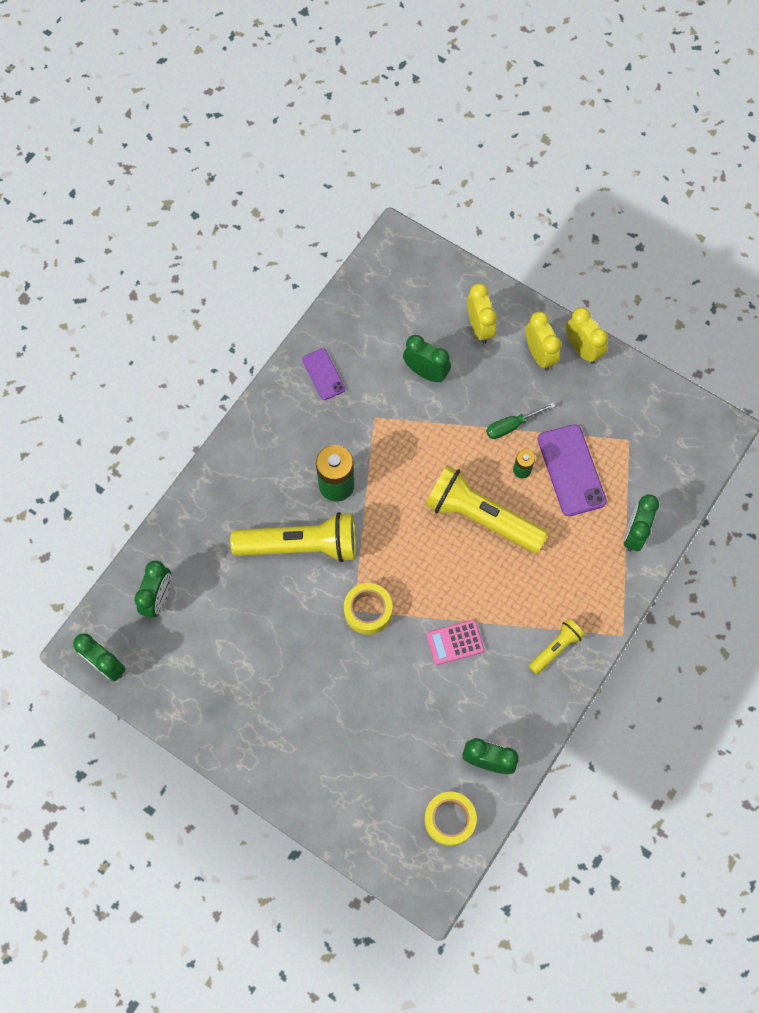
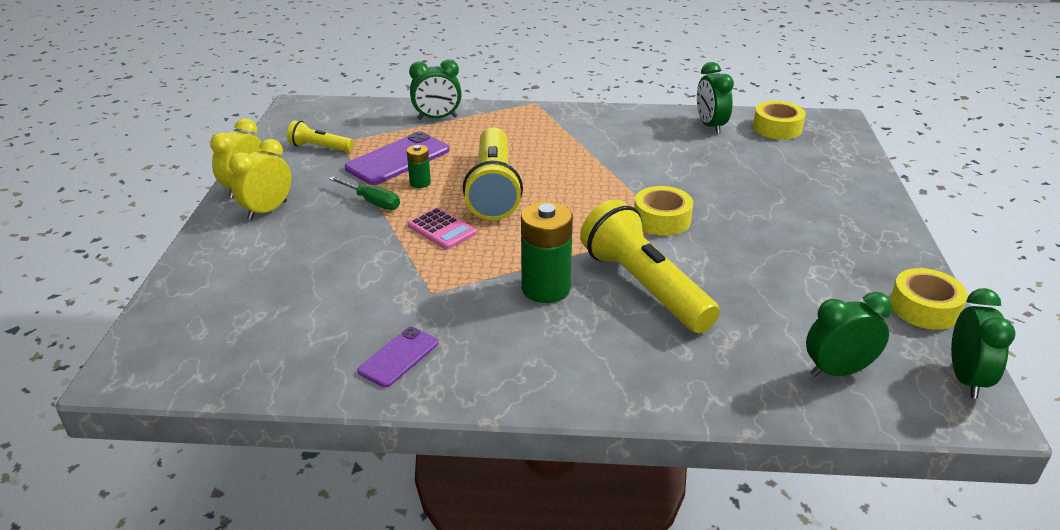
camera: 120 degrees left, 35 degrees down
green clock [403,335,451,382] -> none
pink calculator [426,620,484,665] -> pink calculator moved to [408,208,477,249]
yellow clock [467,283,497,344] -> none
yellow flashlight [528,619,585,675] -> yellow flashlight moved to [287,120,354,152]
none -> yellow tape [890,268,968,330]

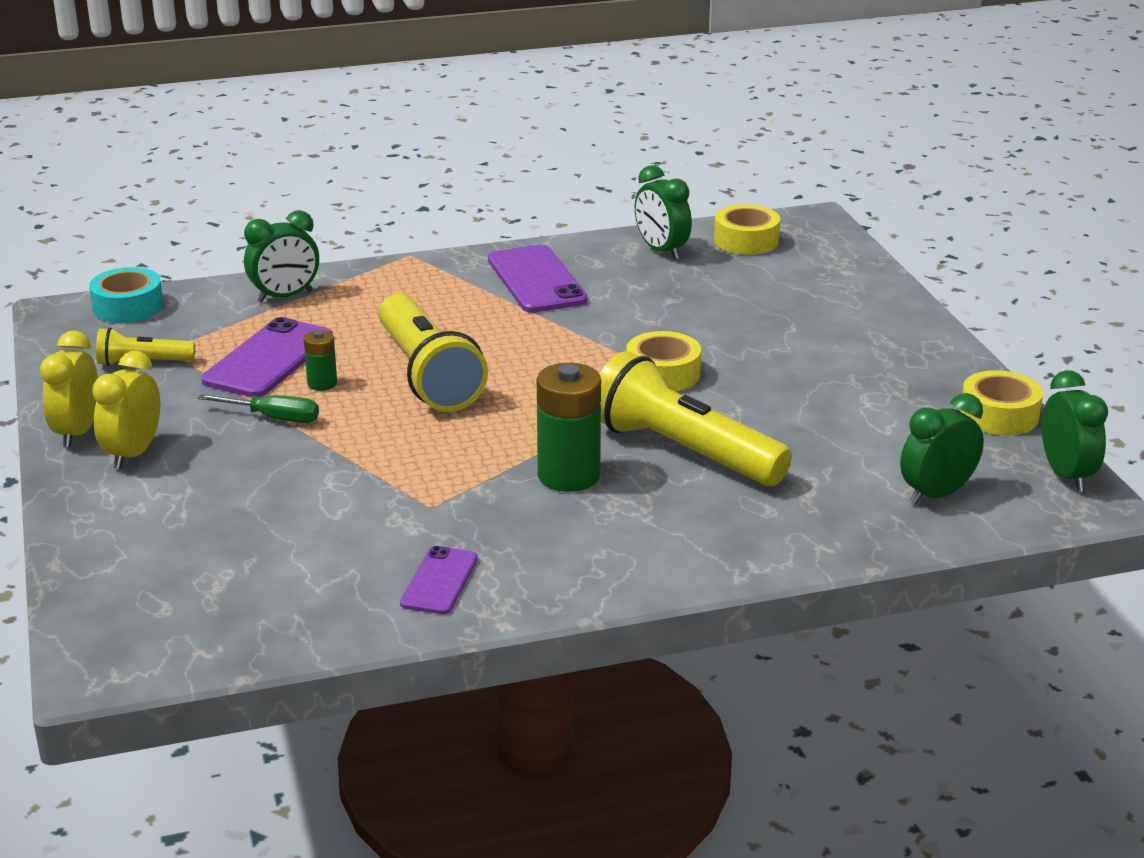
camera: 20 degrees left, 5 degrees down
pink calculator [408,208,477,249] -> none
none -> turquoise tape [89,267,164,323]
none -> purple phone [488,245,588,313]

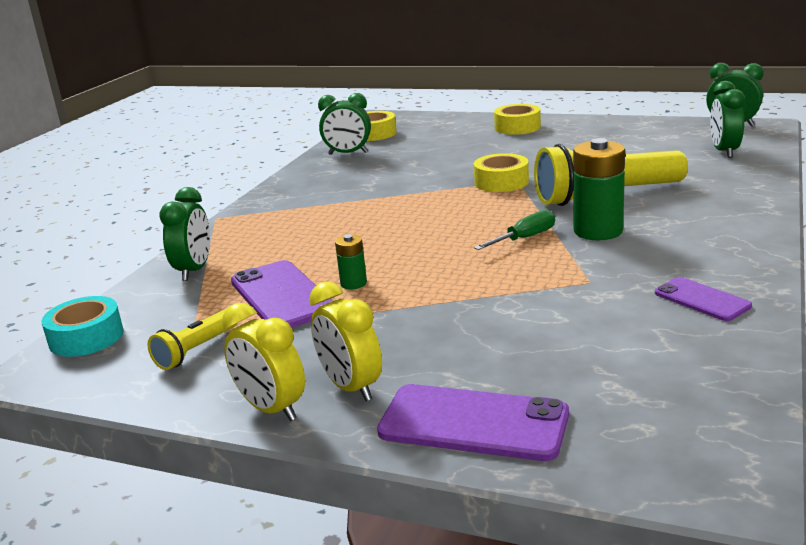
camera: 50 degrees left, 5 degrees down
green screwdriver [198,394,319,423] -> green screwdriver moved to [474,210,555,250]
yellow flashlight [379,293,488,412] -> none
purple phone [488,245,588,313] -> purple phone moved to [377,384,569,461]
yellow tape [960,370,1043,435] -> yellow tape moved to [494,104,541,135]

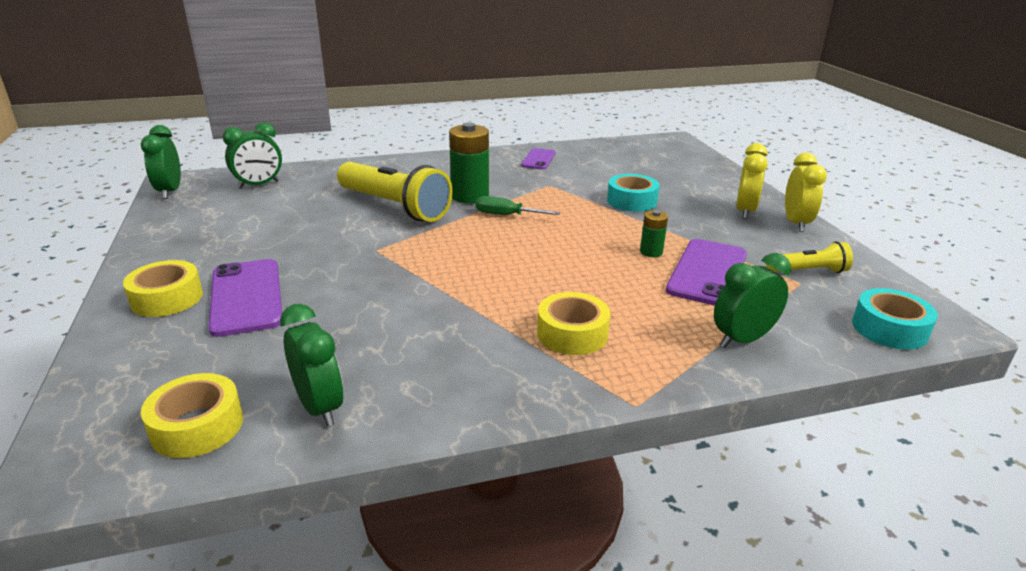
camera: 130 degrees left, 5 degrees up
purple phone [377,384,569,461] -> purple phone moved to [208,259,282,337]
yellow tape [473,153,529,192] -> yellow tape moved to [537,292,610,355]
none -> turquoise tape [607,174,660,212]

